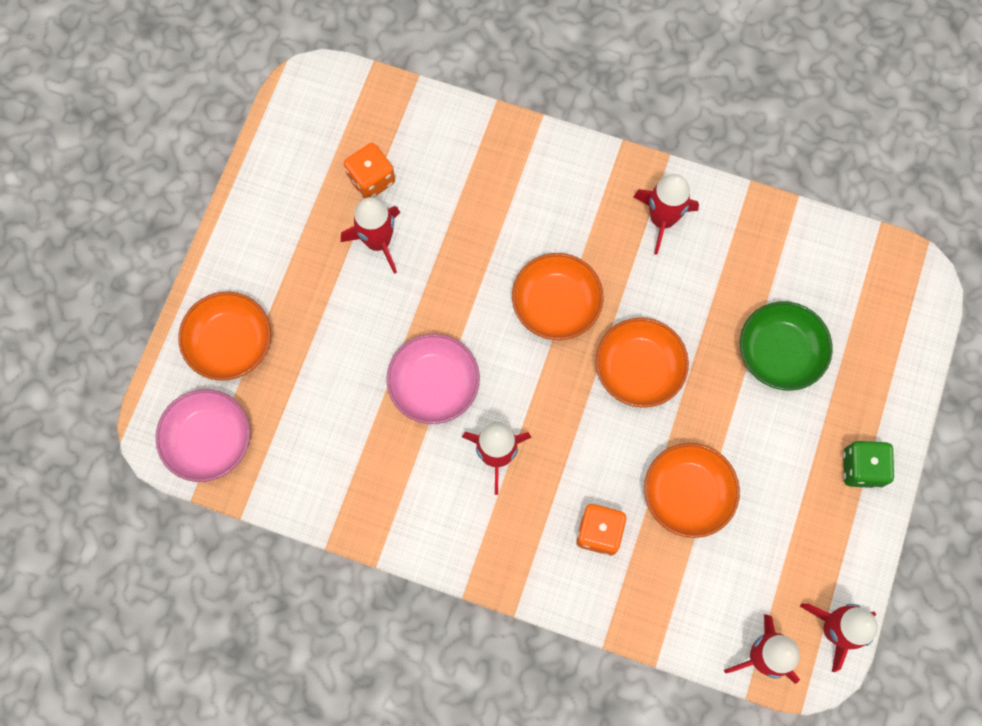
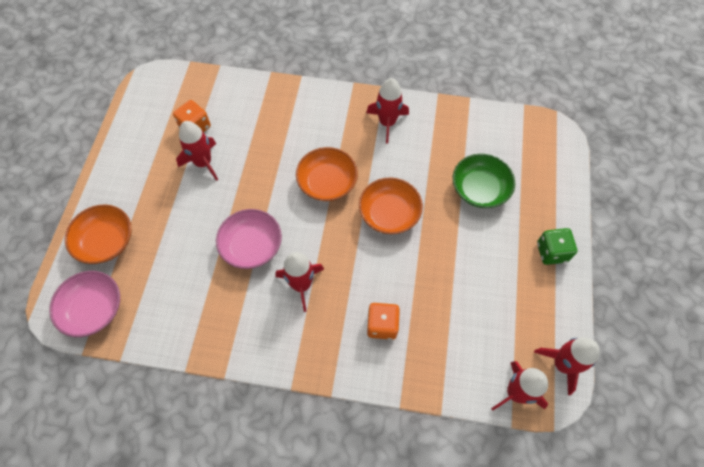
camera: 10 degrees left, 10 degrees down
orange bowl [644,443,740,538] -> none

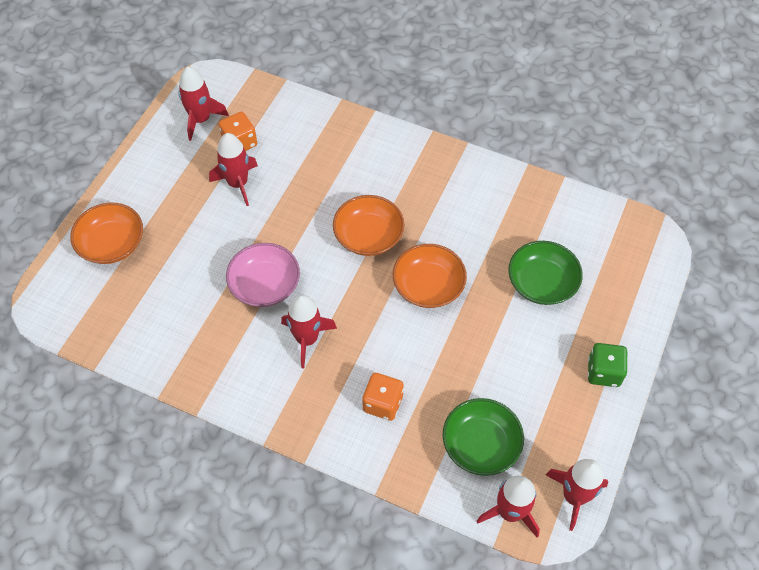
camera: 15 degrees right, 5 degrees down
pink bowl [49,271,120,337] -> none
red rocket [366,78,409,144] -> red rocket moved to [178,67,229,141]
none -> green bowl [443,398,524,476]

